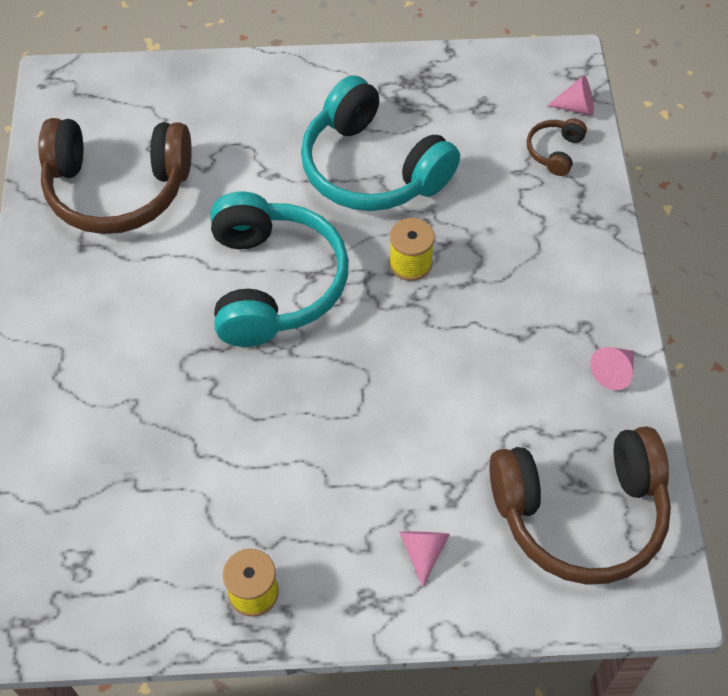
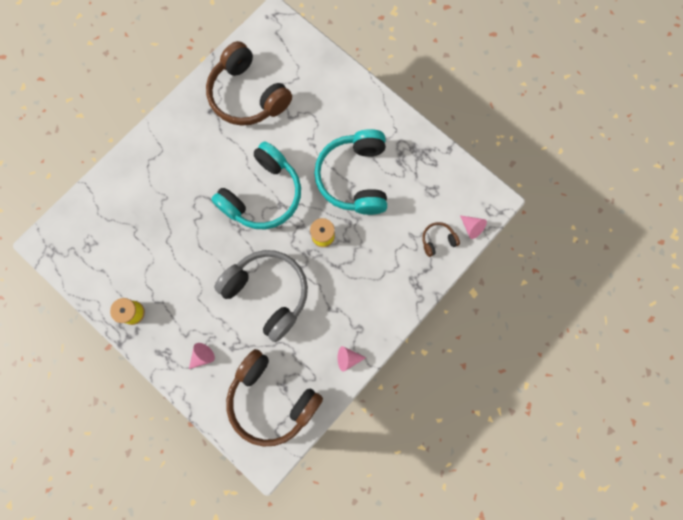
camera: 45 degrees right, 20 degrees up
none -> grey headphones [214,250,308,342]

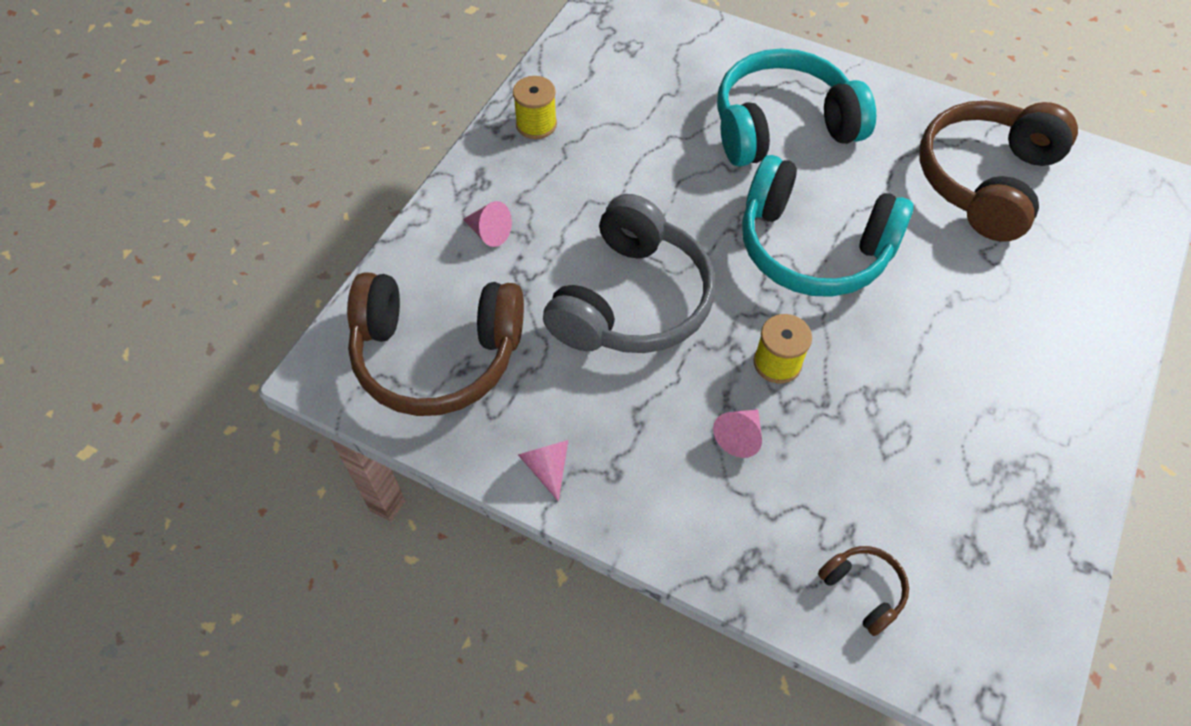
camera: 75 degrees right, 20 degrees down
brown headphones [226,349,323,447] -> brown headphones turned 105 degrees counterclockwise [347,272,524,416]
turquoise headphones [314,129,387,215] -> turquoise headphones moved to [717,49,876,167]
pink cone [460,215,487,239] -> pink cone moved to [713,409,762,458]

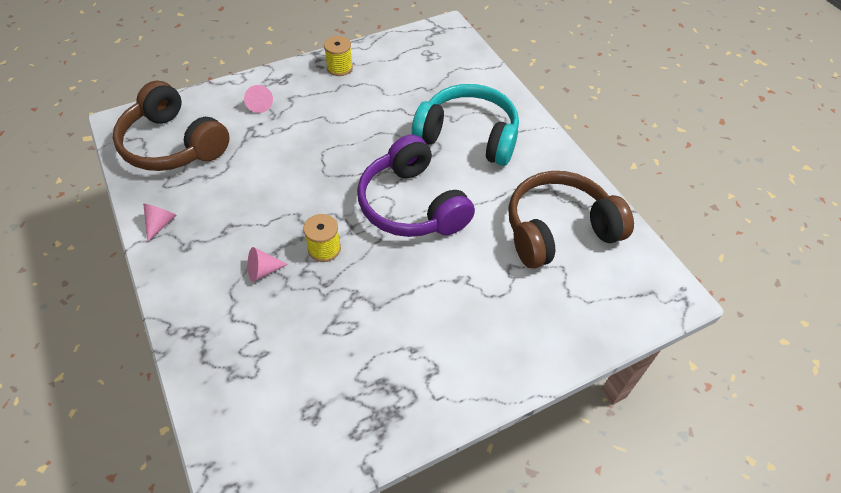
camera: 35 degrees right, 5 degrees down
grey headphones [543,194,715,353] -> none
turquoise headphones [742,155,913,297] -> purple headphones [357,135,475,237]
brown headphones [818,546,909,636] -> none

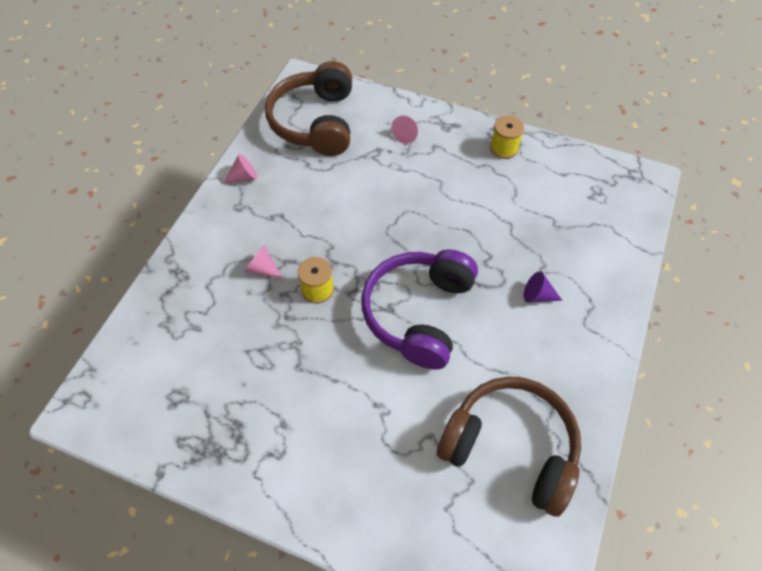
camera: 50 degrees right, 5 degrees up
turquoise headphones [412,84,519,166] -> purple cone [524,271,562,302]

